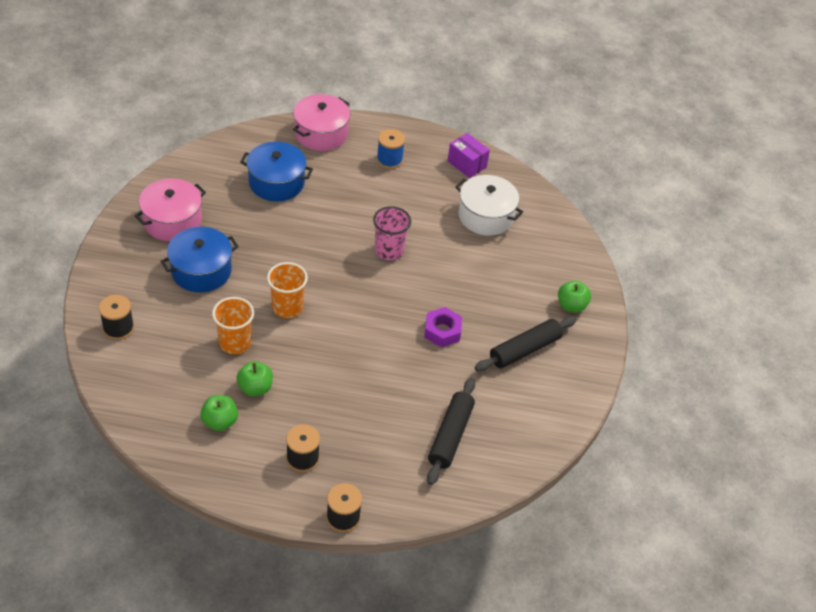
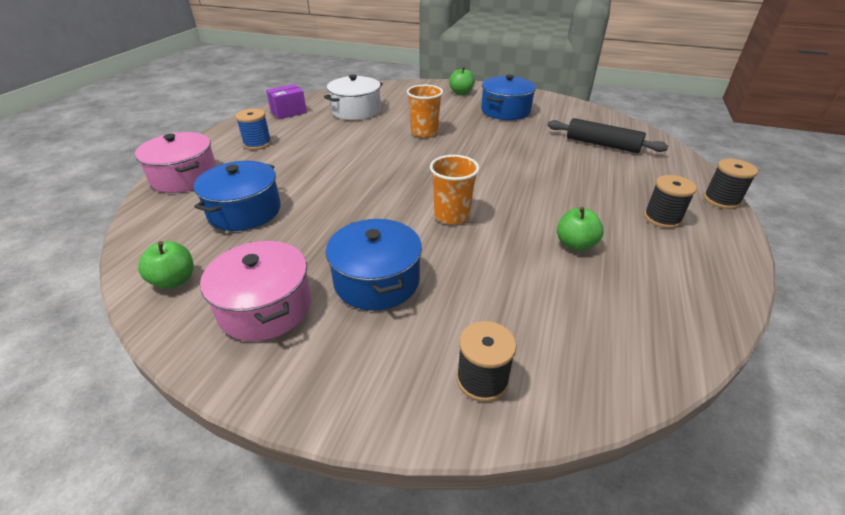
camera: 75 degrees left, 10 degrees down
green apple [200,395,238,431] -> green apple moved to [138,241,194,289]
orange cup [212,297,254,354] -> orange cup moved to [407,85,443,138]
pink cup [373,206,411,260] -> none
purple nut [424,307,462,347] -> none
black rolling pin [475,316,577,372] -> blue pot [481,75,536,120]

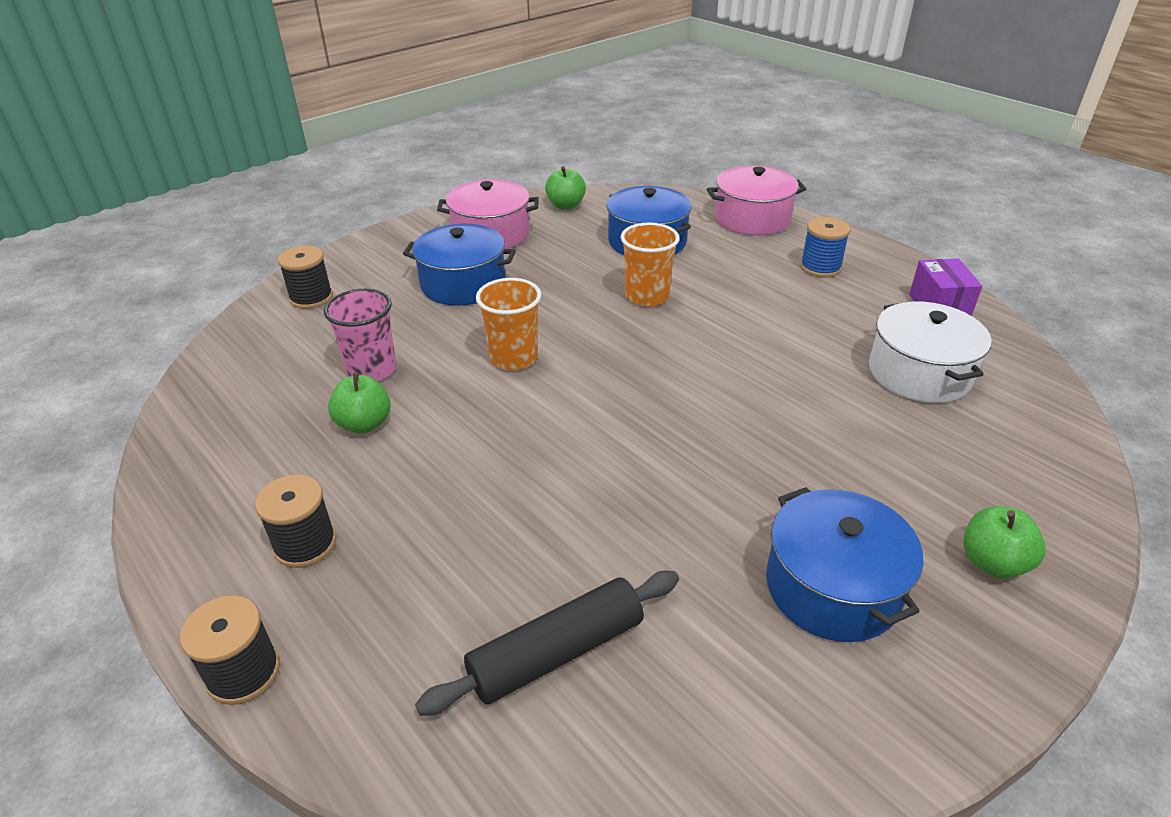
camera: 120 degrees right, 0 degrees up
orange cup [407,85,443,138] -> orange cup moved to [621,223,680,307]
none -> pink cup [324,288,396,381]

